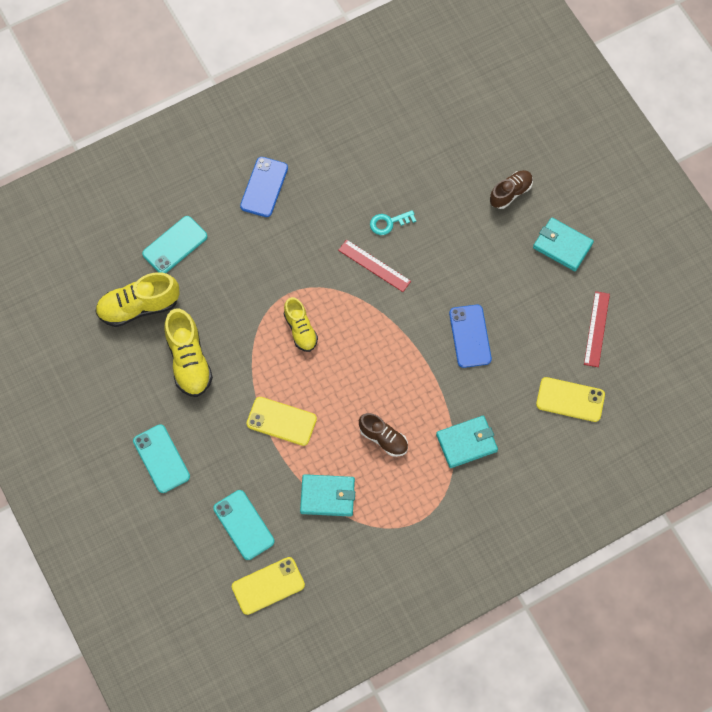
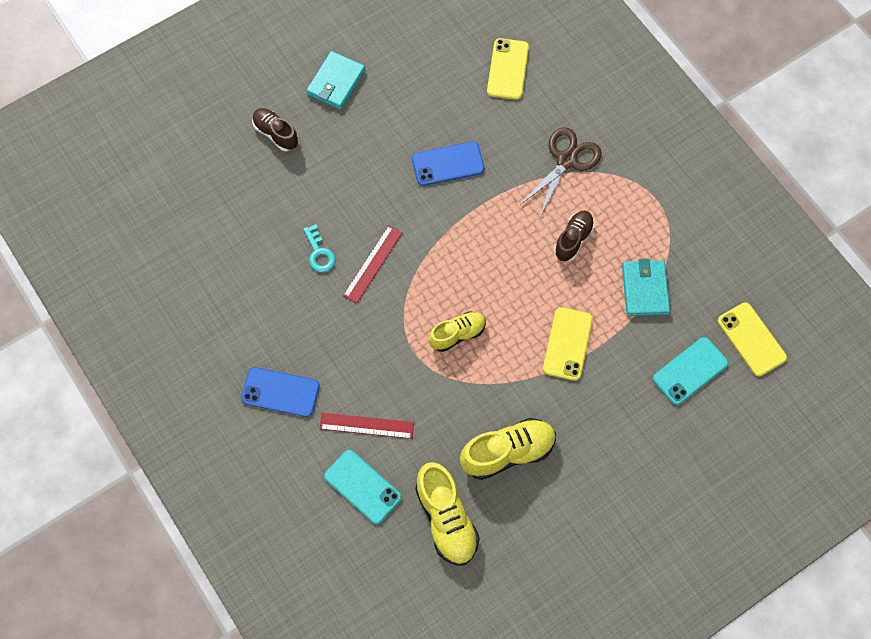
camera: 95 degrees left, 0 degrees up
turquoise phone [133,424,190,493] -> none
turquoise wallet [436,416,498,468] -> brown scissors [520,127,602,217]
red ruler [584,291,610,367] -> red ruler moved to [320,413,414,439]

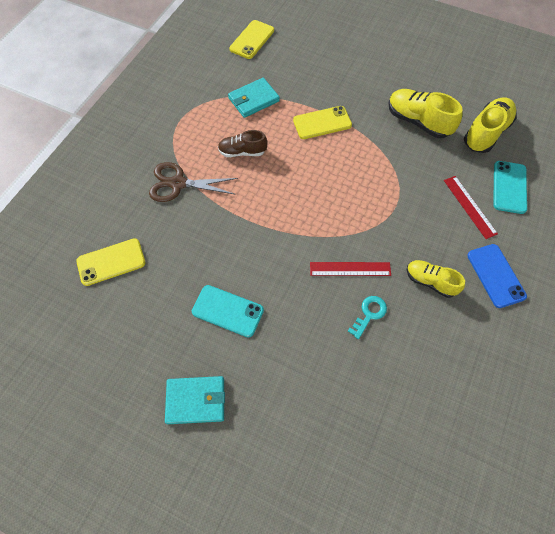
camera: 120 degrees left, 5 degrees down
brown shoe [252,108,298,151] -> none
blue phone [412,141,484,186] -> none
yellow shoe [428,311,486,352] -> yellow shoe moved to [407,260,465,298]
turquoise phone [653,337,728,405] -> turquoise phone moved to [192,285,264,338]

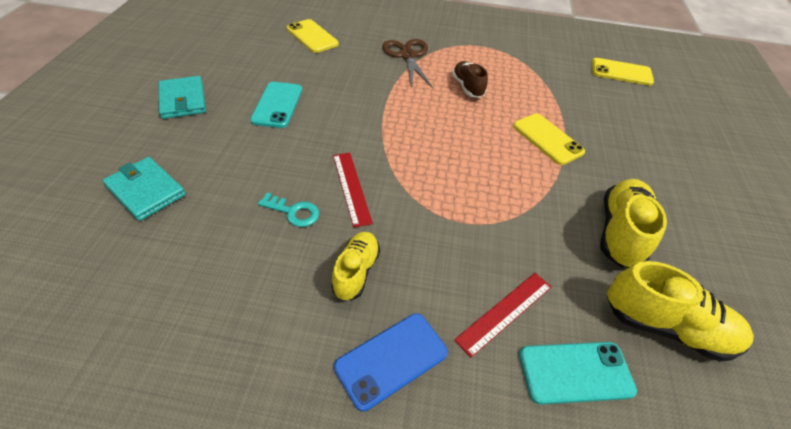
camera: 70 degrees right, 15 degrees down
turquoise wallet [228,78,280,118] -> turquoise wallet moved to [103,157,186,221]

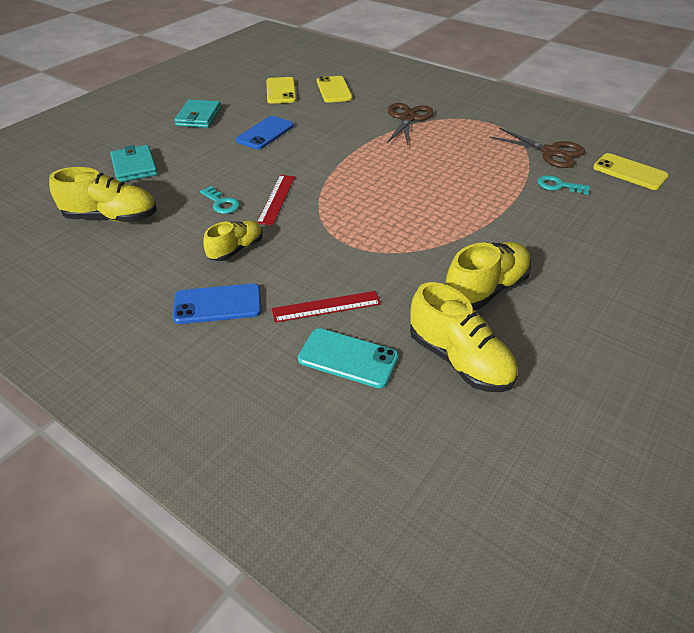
camera: 30 degrees right, 5 degrees down
turquoise phone [250,82,302,128] -> blue phone [236,116,294,149]
brown shoe [452,61,488,98] -> none
yellow phone [513,113,585,165] -> yellow phone moved to [266,77,296,104]
none -> yellow shoe [49,167,157,223]
none -> brown scissors [489,128,585,168]
none -> turquoise key [537,175,590,195]

